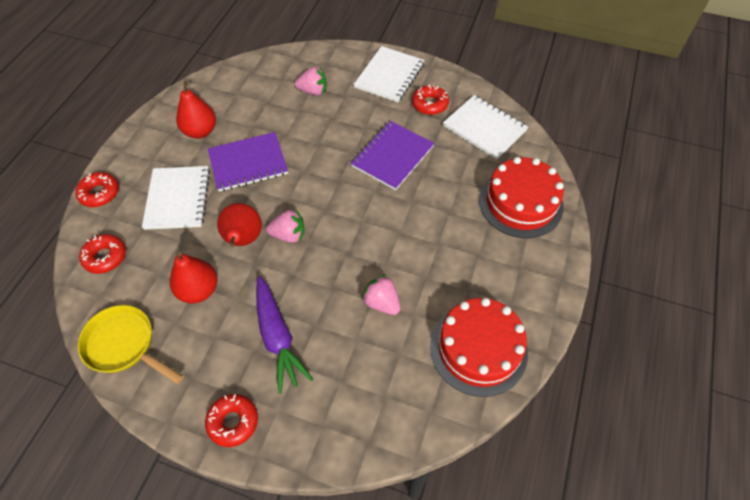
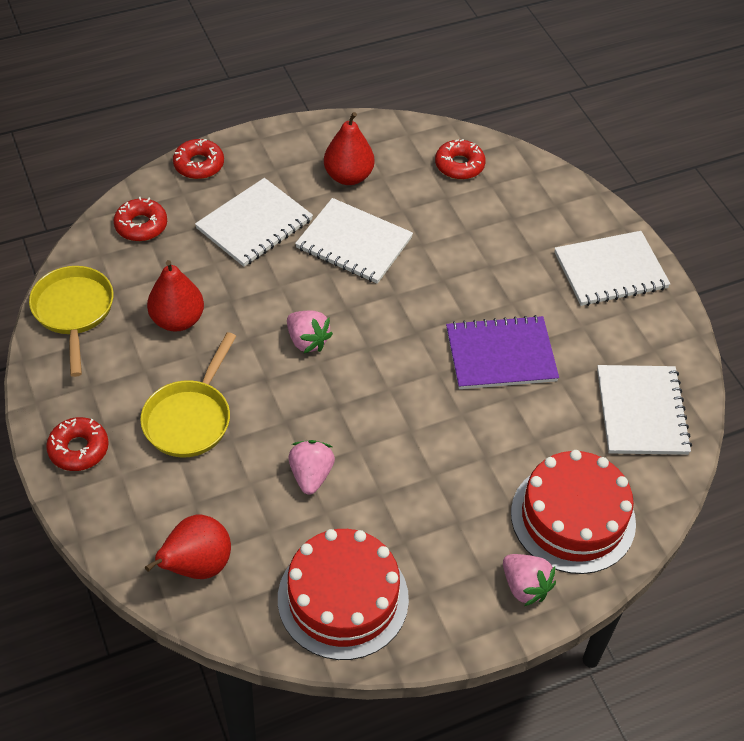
camera: 45 degrees right, 5 degrees down
purple notebook [208,132,288,191] -> white notebook [295,198,413,284]
red pear [217,203,262,247] -> red pear moved to [145,515,231,579]
purple carrot [256,276,313,394] -> yellow pan [140,332,236,458]
pink strawberry [295,67,327,95] -> pink strawberry moved to [503,554,556,606]
red donut [412,85,449,115] -> red donut moved to [435,139,486,180]

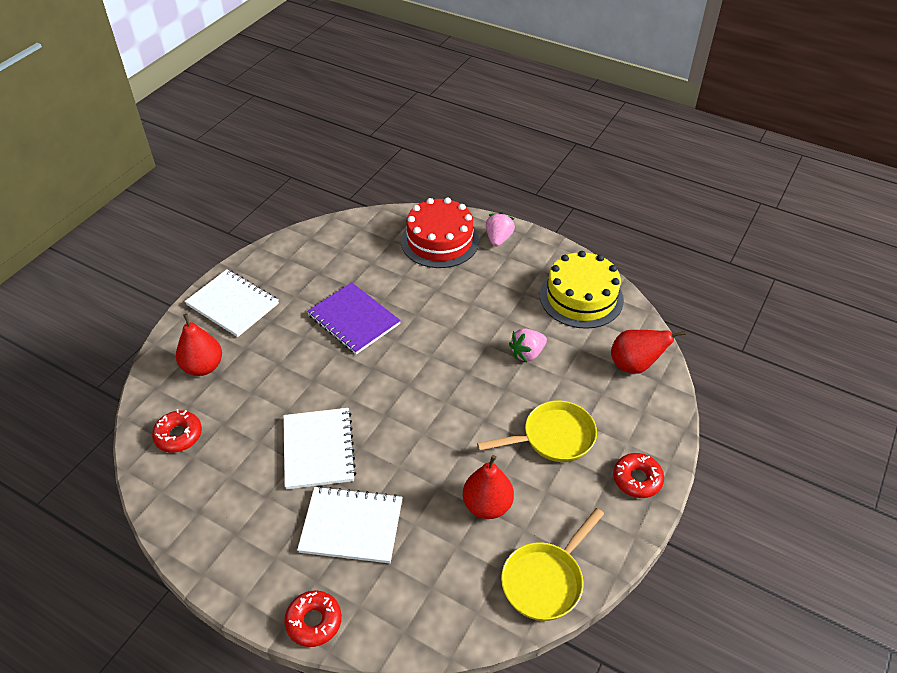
camera: 125 degrees left, 5 degrees down
red donut [114,197,167,241] -> none
red cake [278,529,409,660] -> yellow cake [540,251,624,329]
pink strawberry [287,311,333,353] -> none
red pear [324,112,375,185] -> red pear moved to [176,314,222,376]
white notebook [597,365,692,455] -> none

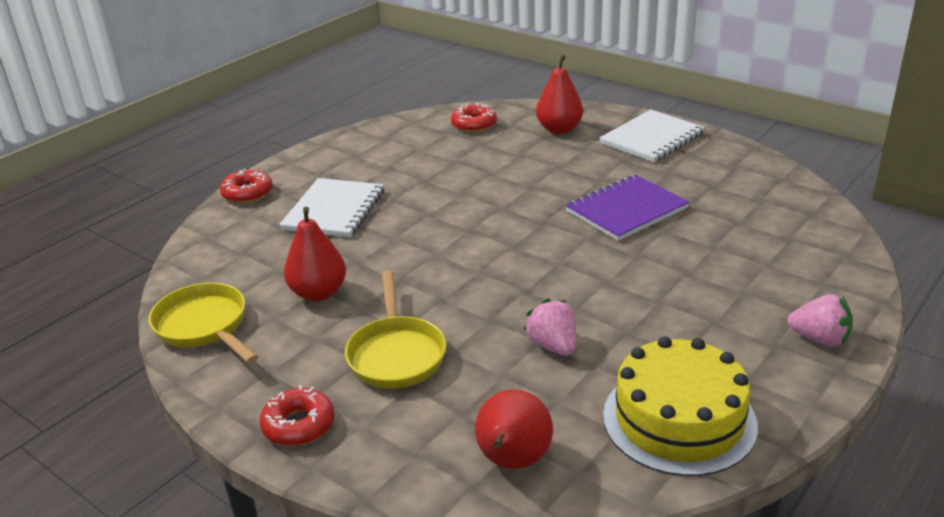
camera: 100 degrees right, 15 degrees down
white notebook [283,408,356,489] -> none
red cake [401,197,479,268] -> none

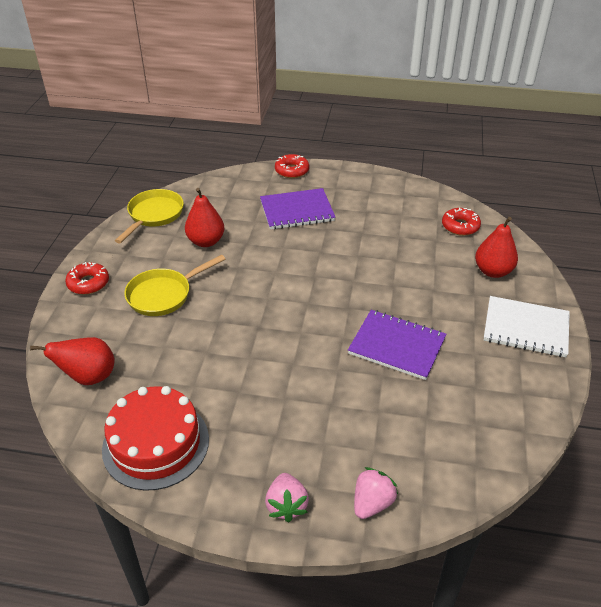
camera: 60 degrees right, 10 degrees up
white notebook [279,178,384,238] -> purple notebook [260,188,336,230]
pink strawberry [524,298,576,356] -> pink strawberry moved to [354,467,398,519]
yellow cake [603,337,758,476] -> red cake [102,386,209,491]

